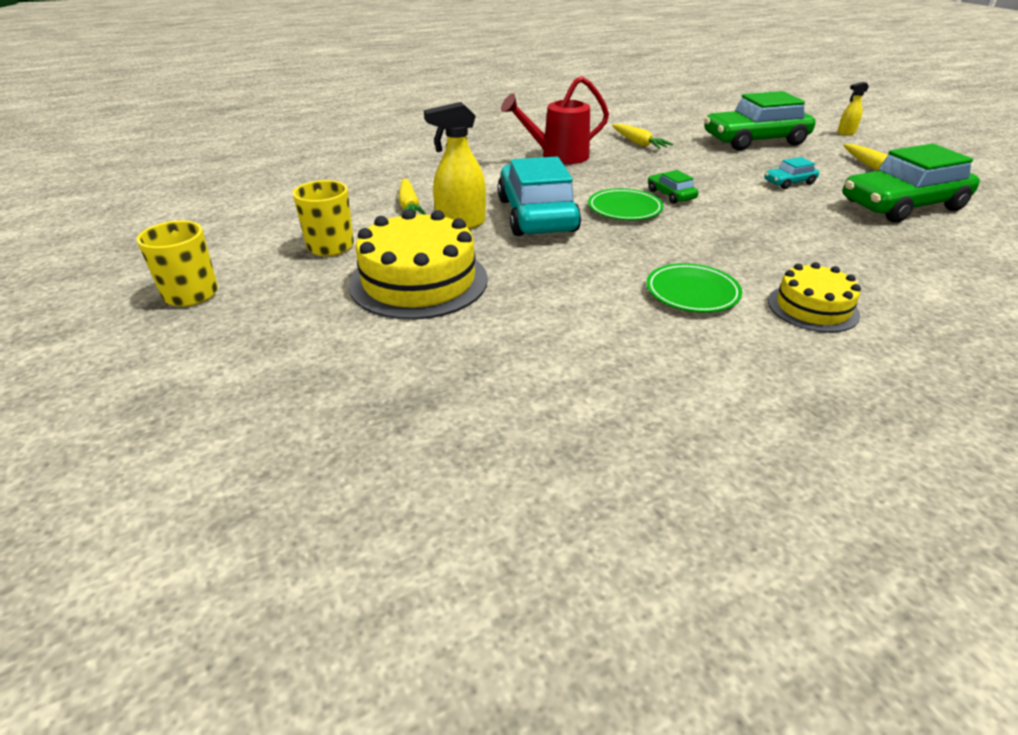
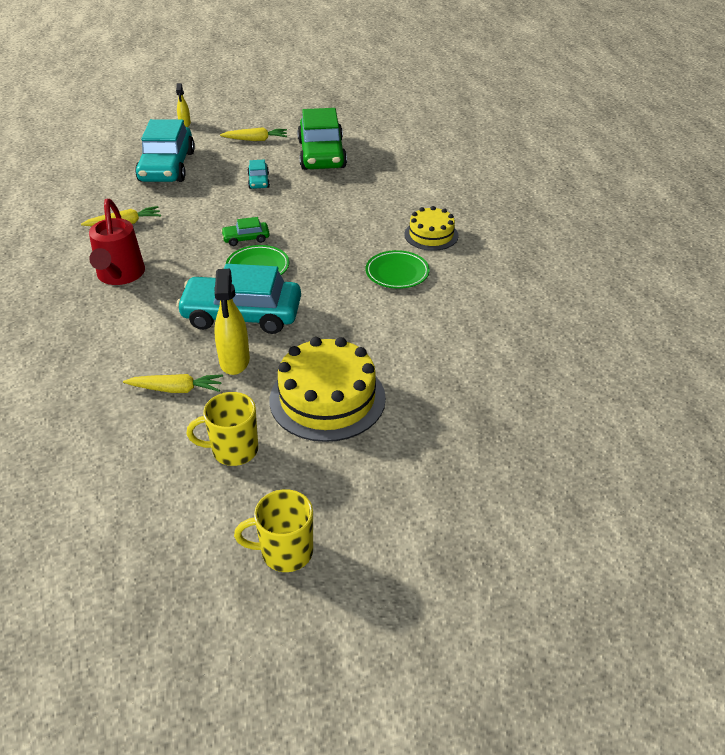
camera: 75 degrees left, 5 degrees up
green car [704,91,816,151] -> turquoise car [135,119,195,182]

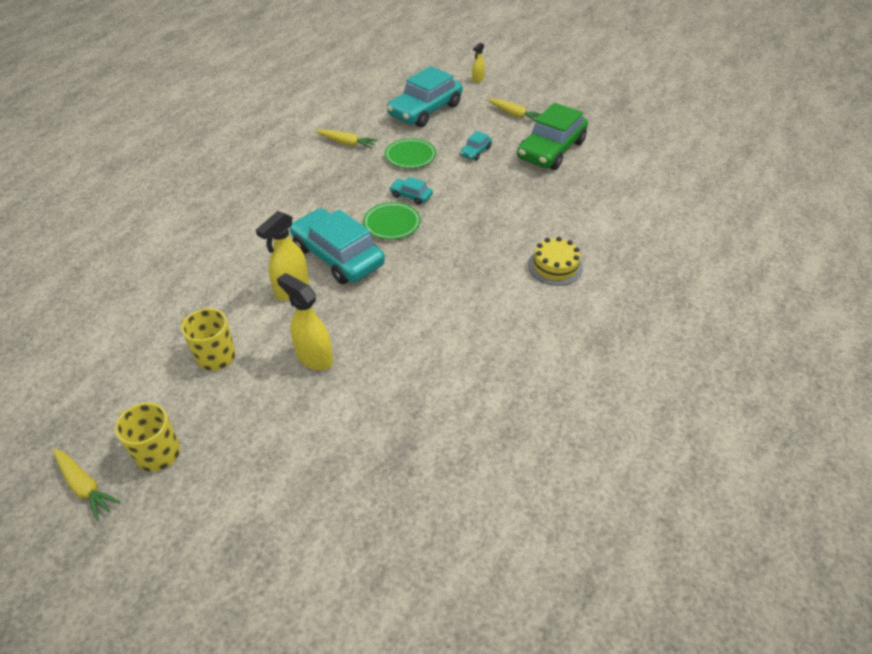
camera: 40 degrees right, 5 degrees up
red watering can [89,199,145,285] -> none
yellow carrot [123,374,223,393] -> yellow carrot moved to [53,449,120,521]
green car [221,217,270,246] -> turquoise car [389,177,433,205]
yellow cake [269,337,386,442] -> yellow spray bottle [277,273,333,371]
green plate [366,250,430,289] -> green plate moved to [385,138,436,168]

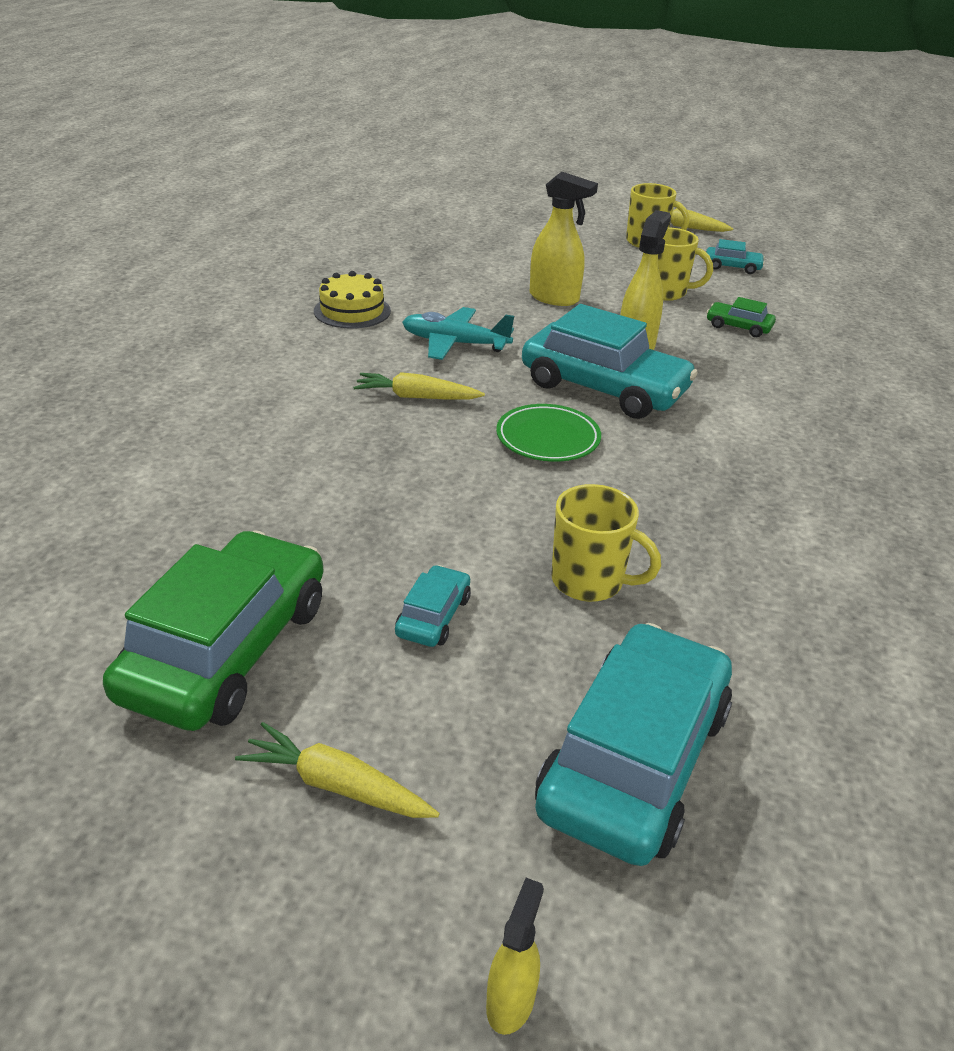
camera: 165 degrees right, 10 degrees down
yellow carrot [316,129,378,149] -> yellow carrot moved to [353,372,485,400]
green plate [385,138,436,168] -> yellow mug [551,484,661,602]
turquoise car [389,177,433,205] -> turquoise car moved to [706,239,765,274]
yellow cake [528,237,583,286] -> yellow cake moved to [314,271,391,329]
none -> turquoise plane [402,307,514,360]
none -> green car [707,297,776,337]

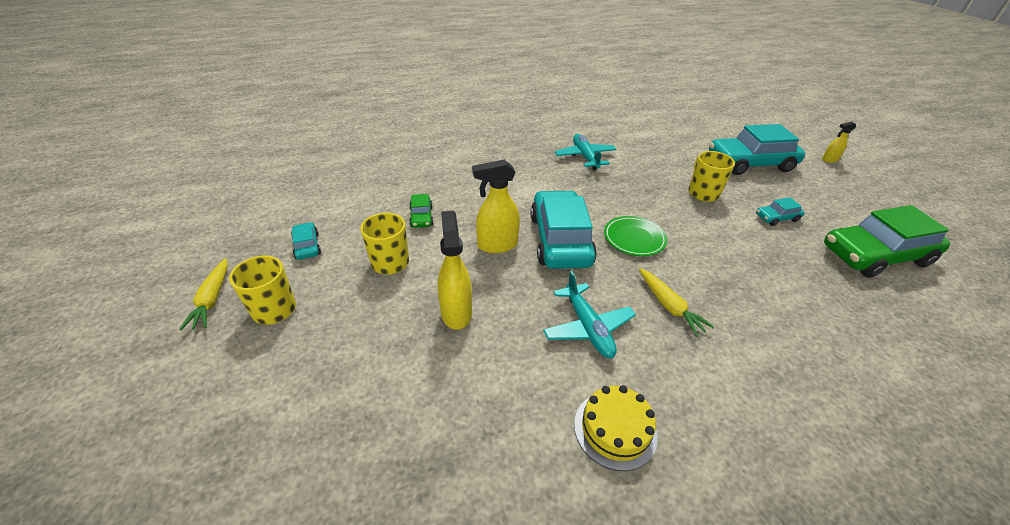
camera: 125 degrees left, 5 degrees up
yellow carrot [235,722,440,818] -> none
none -> turquoise plane [555,134,616,170]

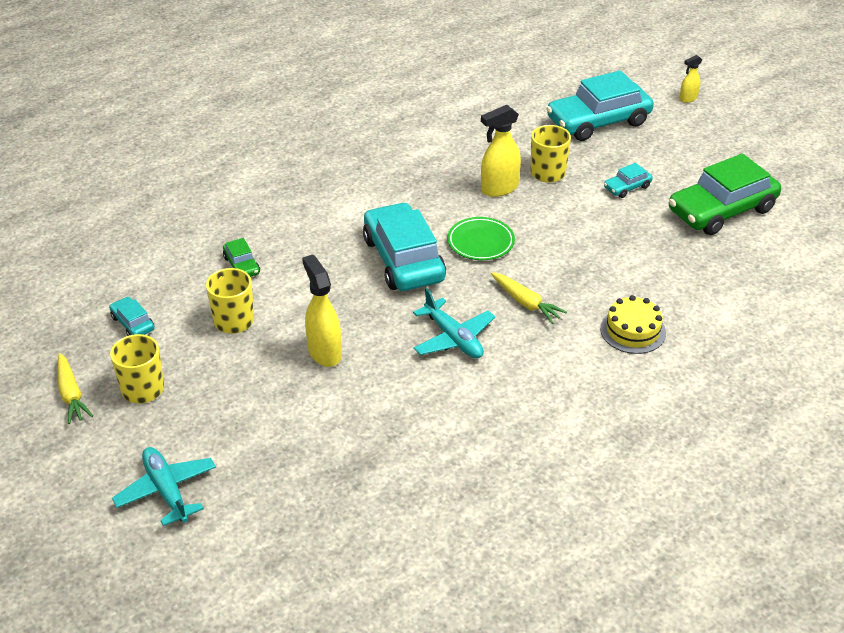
camera: 15 degrees left, 0 degrees up
yellow spray bottle [472,160,520,253] -> yellow spray bottle moved to [481,105,521,197]
turquoise plane [555,134,616,170] -> turquoise plane moved to [112,447,216,526]
yellow cake [574,385,657,471] -> yellow cake moved to [600,295,666,354]

